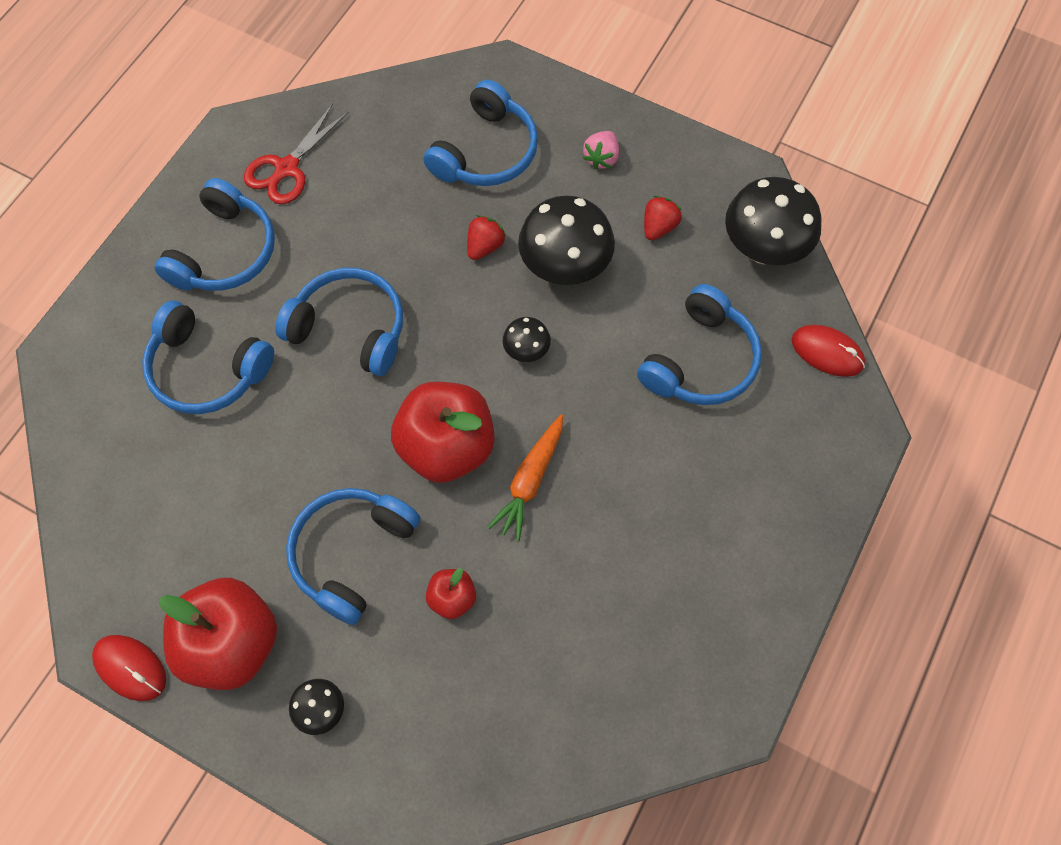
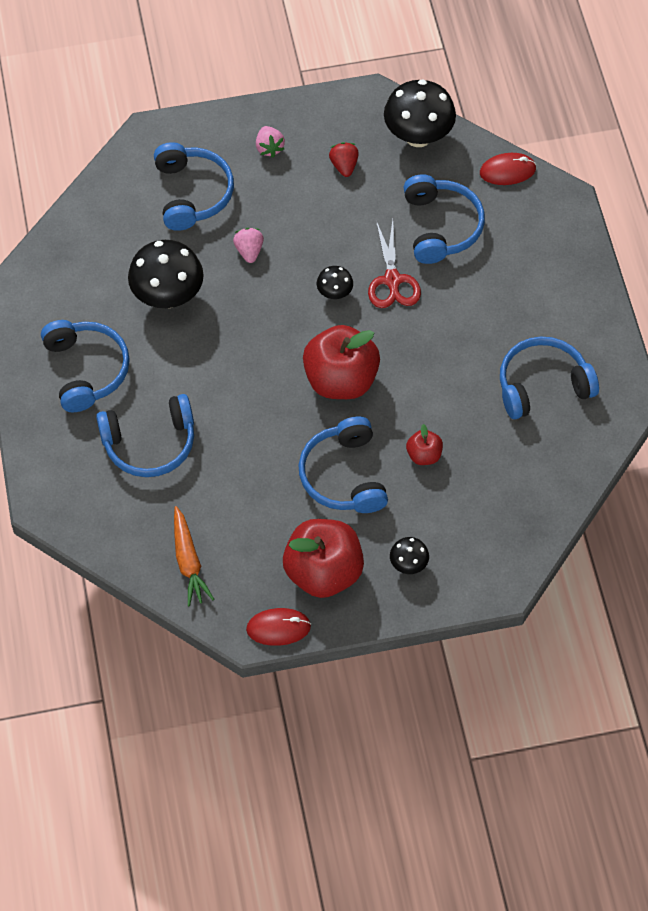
camera: 40 degrees left, 5 degrees down
red scissors [244,104,349,204] -> red scissors moved to [368,220,421,308]
blue headphones [275,268,403,376] -> blue headphones moved to [500,336,599,419]
red strawberry [467,215,506,260] -> pink strawberry [233,228,264,263]
orange carrot [487,415,563,542] -> orange carrot moved to [174,506,214,607]
black mushroom [518,195,615,285] -> black mushroom moved to [128,240,204,308]

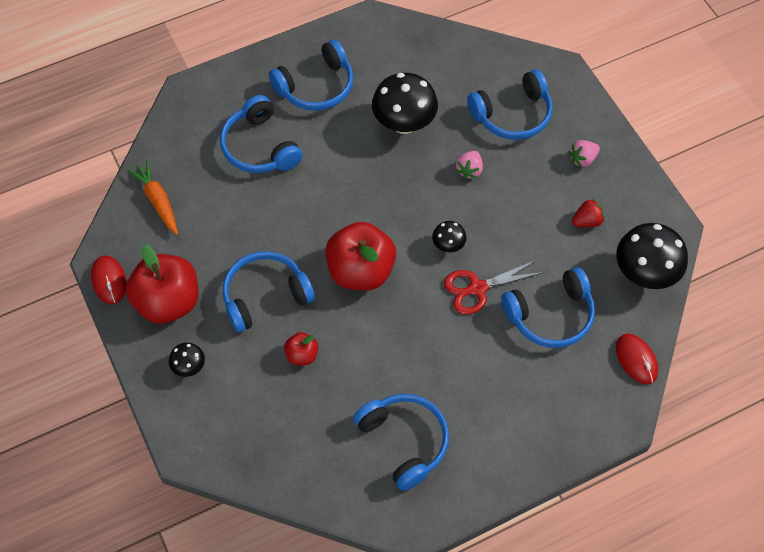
camera: 75 degrees right, 0 degrees up
orange carrot [174,506,214,607] -> orange carrot turned 90 degrees clockwise [127,160,178,235]
pink strawberry [233,228,264,263] -> pink strawberry turned 135 degrees clockwise [456,151,483,179]

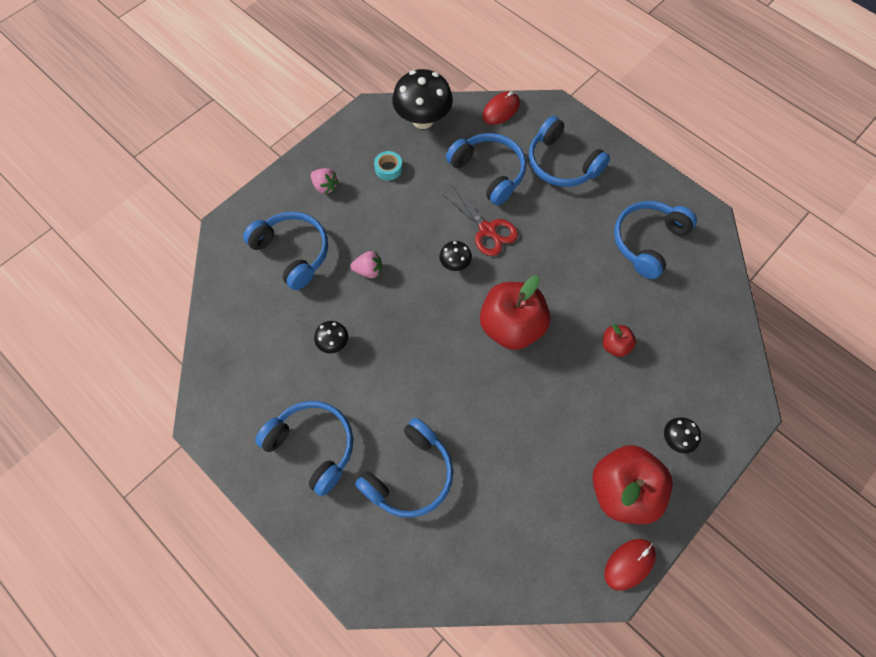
camera: 110 degrees left, 5 degrees up
orange carrot [127,160,178,235] -> none
blue headphones [223,251,315,333] -> blue headphones moved to [529,116,610,187]
black mushroom [372,73,438,134] -> black mushroom [314,321,348,353], size x0.49
red strawberry [572,199,605,227] -> turquoise tape [374,151,403,181]

